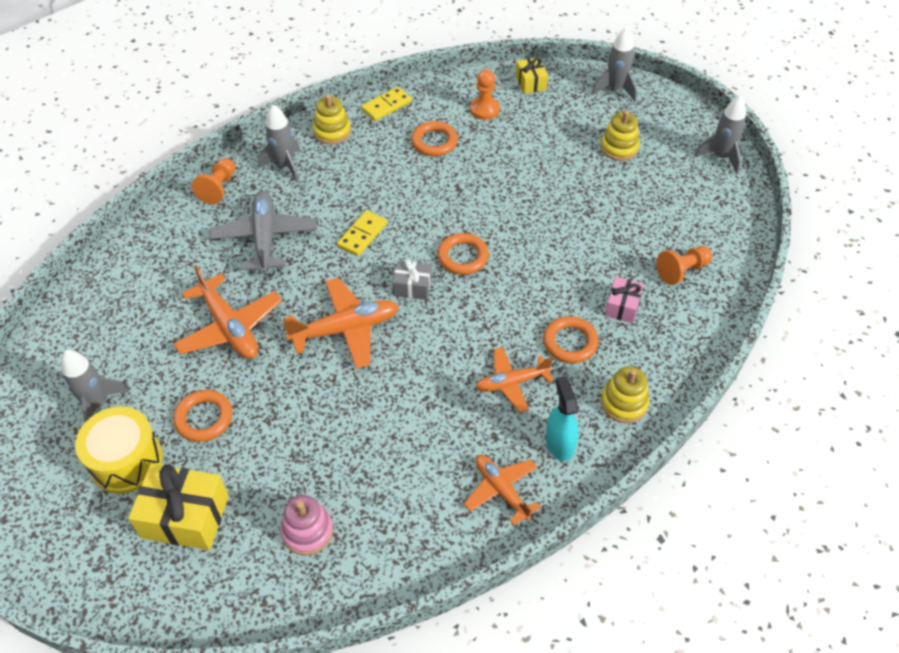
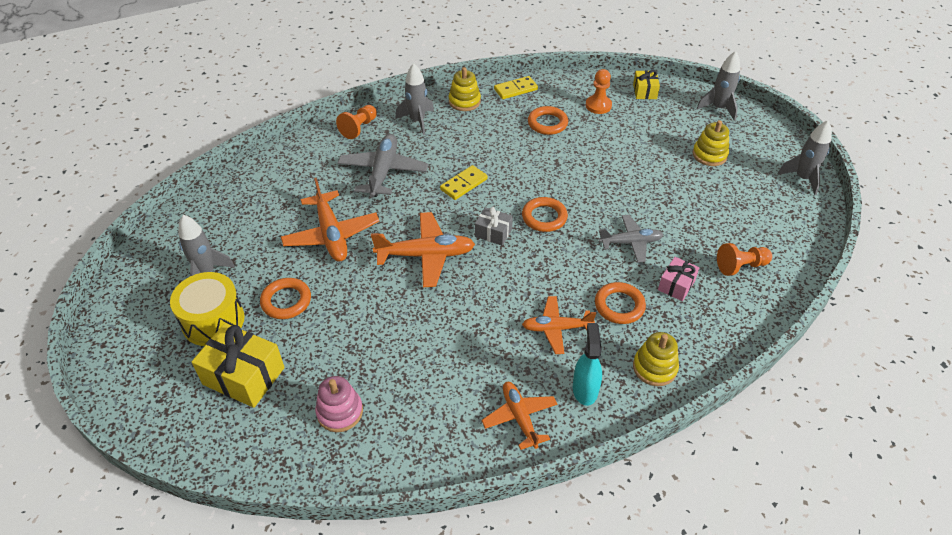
camera: 15 degrees right, 5 degrees down
none -> grey plane [599,215,663,263]

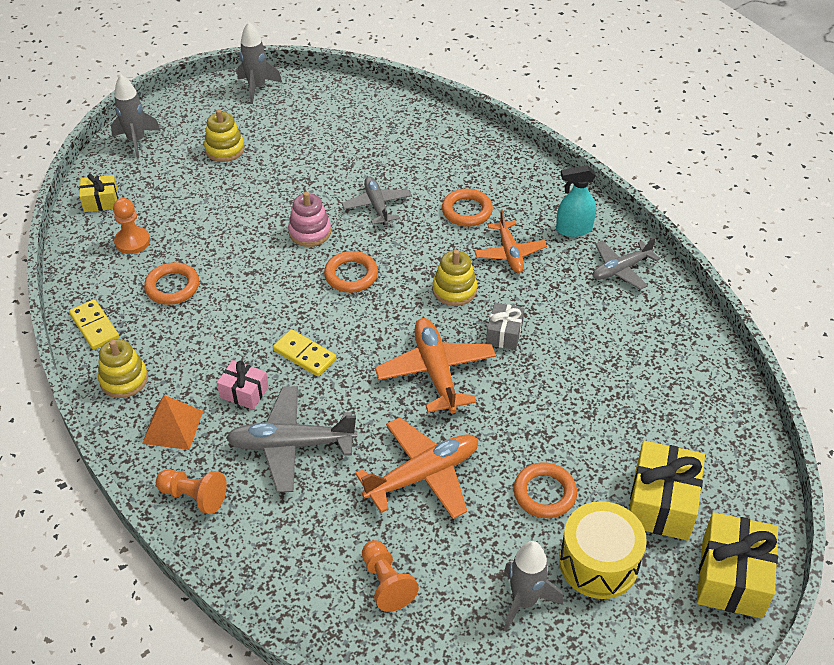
camera: 100 degrees left, 0 degrees up
pink stacking toy [315,376,363,432] -> pink stacking toy moved to [288,192,331,247]
grey rocket [395,63,434,135] -> orange pyramid [142,395,203,450]
grey gift [475,207,513,246] -> grey gift moved to [486,303,524,350]
orange plane [481,382,557,450] -> grey plane [593,237,660,290]
yellow stacking toy [633,332,679,386] -> yellow stacking toy moved to [433,250,477,306]
pink gift [658,257,699,301] -> pink gift moved to [217,360,269,410]
orange pawn [717,243,772,276] -> orange pawn moved to [362,540,419,612]
none -> yellow gift [697,512,778,619]

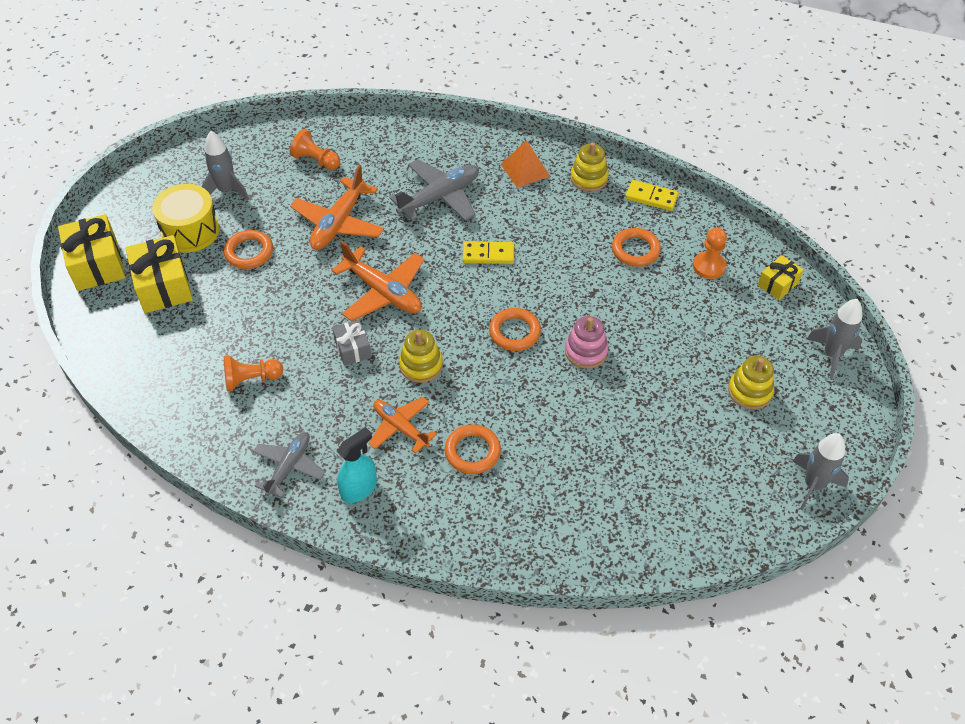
camera: 145 degrees right, 5 degrees up
orange pawn [156,469,227,514] -> orange pawn moved to [224,355,283,391]
pink gift [217,360,269,410] -> none
grey plane [342,176,411,225] -> none

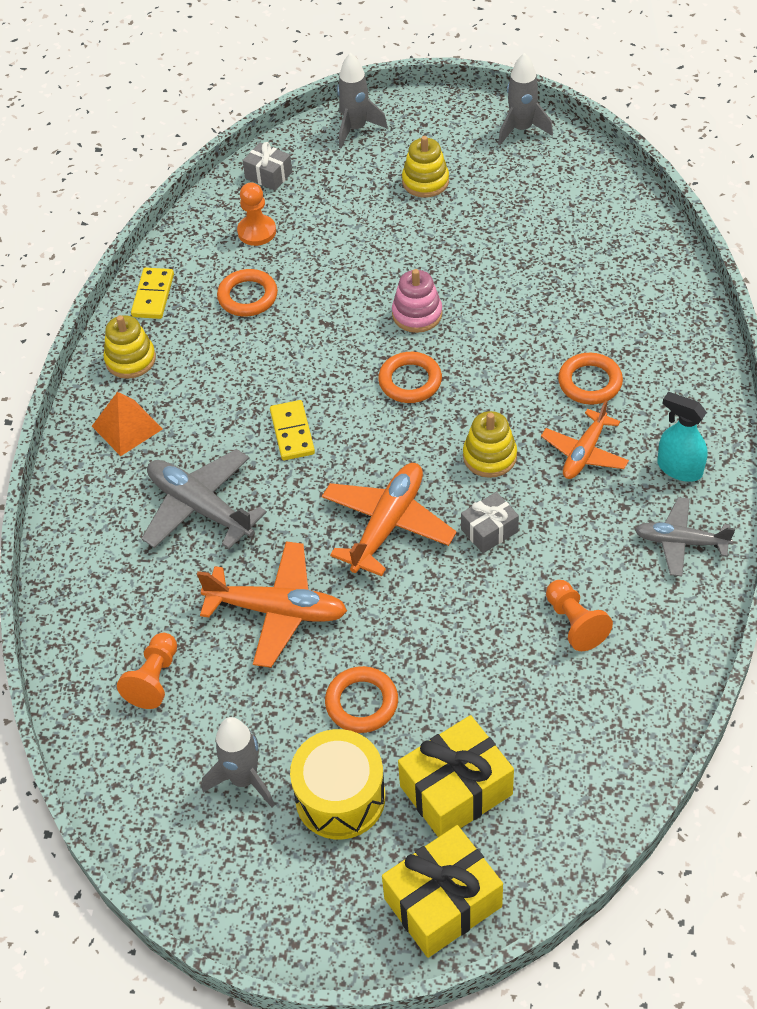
camera: 100 degrees left, 0 degrees up
yellow gift [758,255,804,300] -> grey gift [242,142,292,191]

